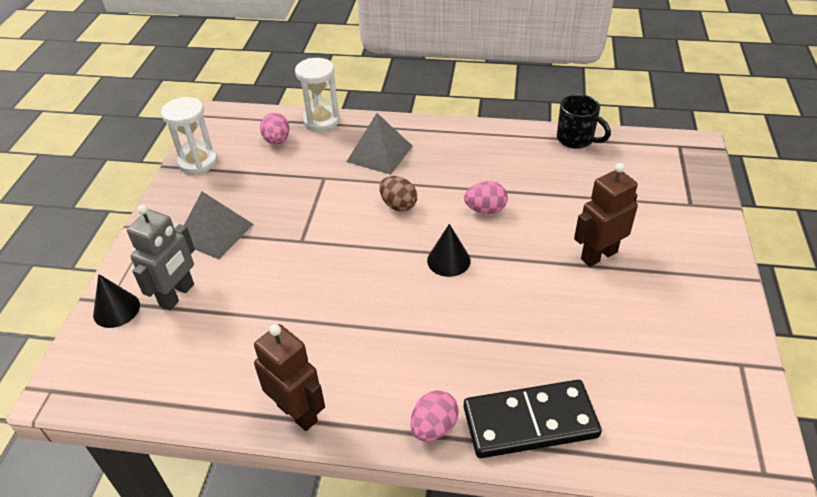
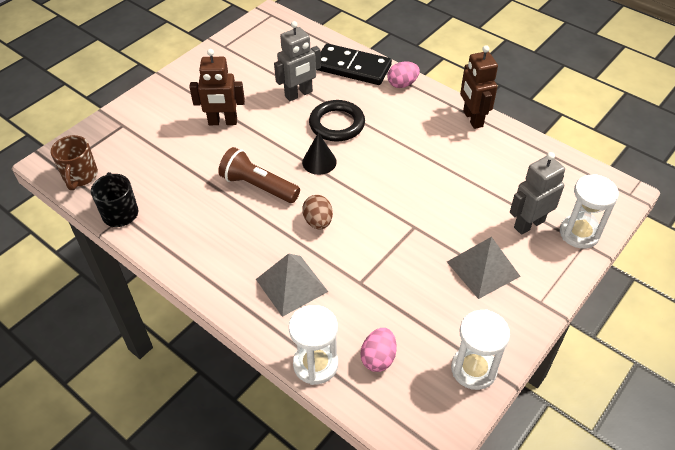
camera: 150 degrees left, 5 degrees up
black cone [93,274,140,328] -> white hourglass [560,174,619,249]
pink egg [464,181,508,214] -> brown flashlight [218,147,300,203]
none -> brown mug [50,135,98,190]
none -> grey robot [274,21,321,101]
none -> black ring [309,100,365,141]

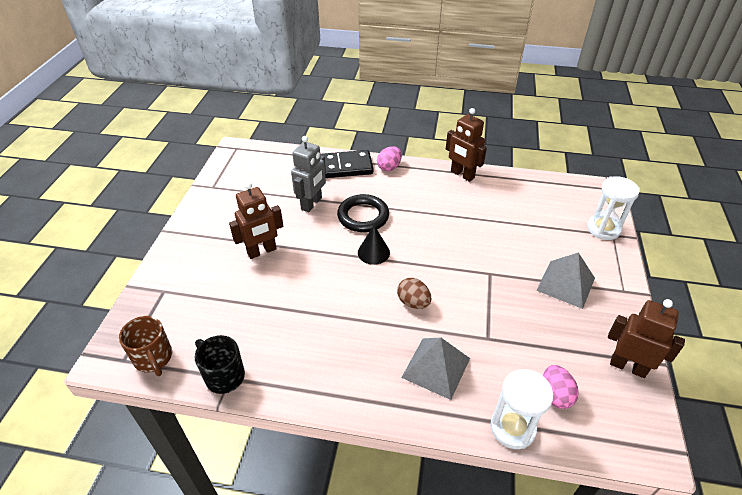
camera: 30 degrees left, 5 degrees down
brown flashlight [218,147,300,203] -> none
white hourglass [451,309,510,390] -> brown robot [608,299,685,378]
grey robot [510,152,565,235] -> none

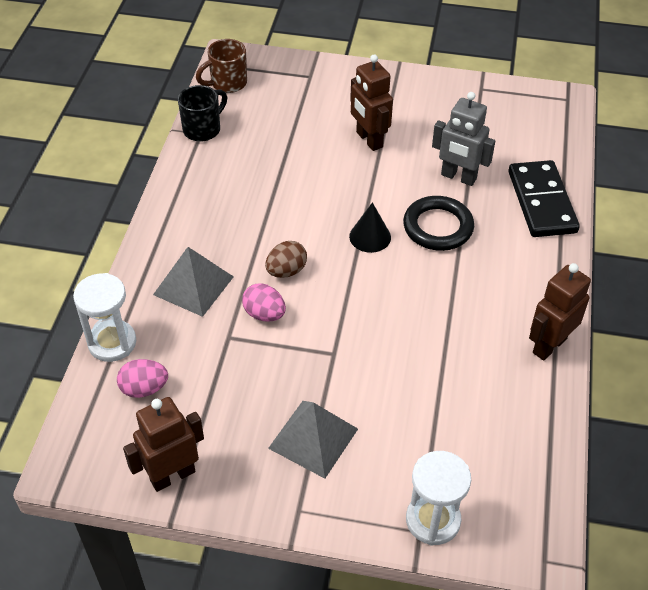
camera: 90 degrees right, 5 degrees up
pink egg [377,146,402,171] -> pink egg moved to [242,283,286,322]
brown robot [608,299,685,378] -> brown robot turned 150 degrees counterclockwise [123,397,204,492]

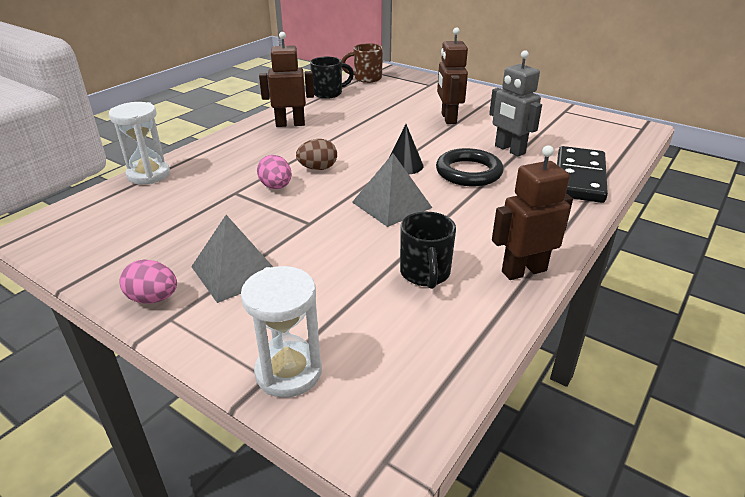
camera: 25 degrees right, 15 degrees down
pink egg [117,359,168,398] -> pink egg moved to [119,259,177,304]
brown robot [123,397,204,492] -> brown robot moved to [259,32,314,127]
grey pyramid [153,247,234,317] -> grey pyramid moved to [352,153,432,227]
none -> black mug [400,212,456,289]

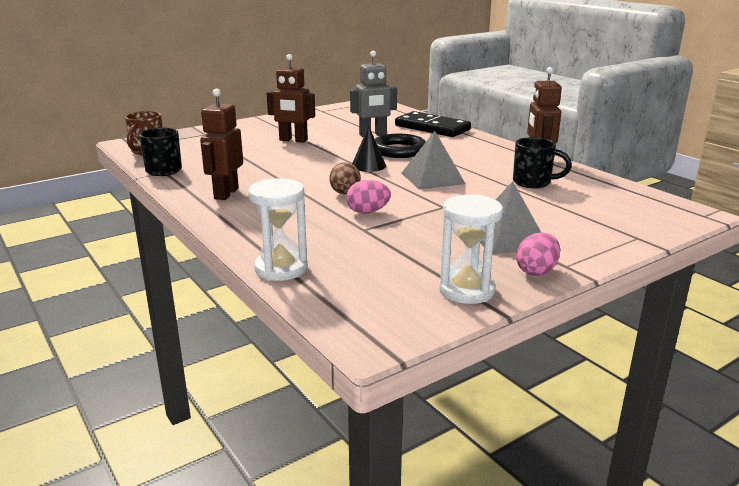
camera: 70 degrees left, 10 degrees down
white hourglass [241,266,322,398] -> white hourglass moved to [439,195,503,304]

